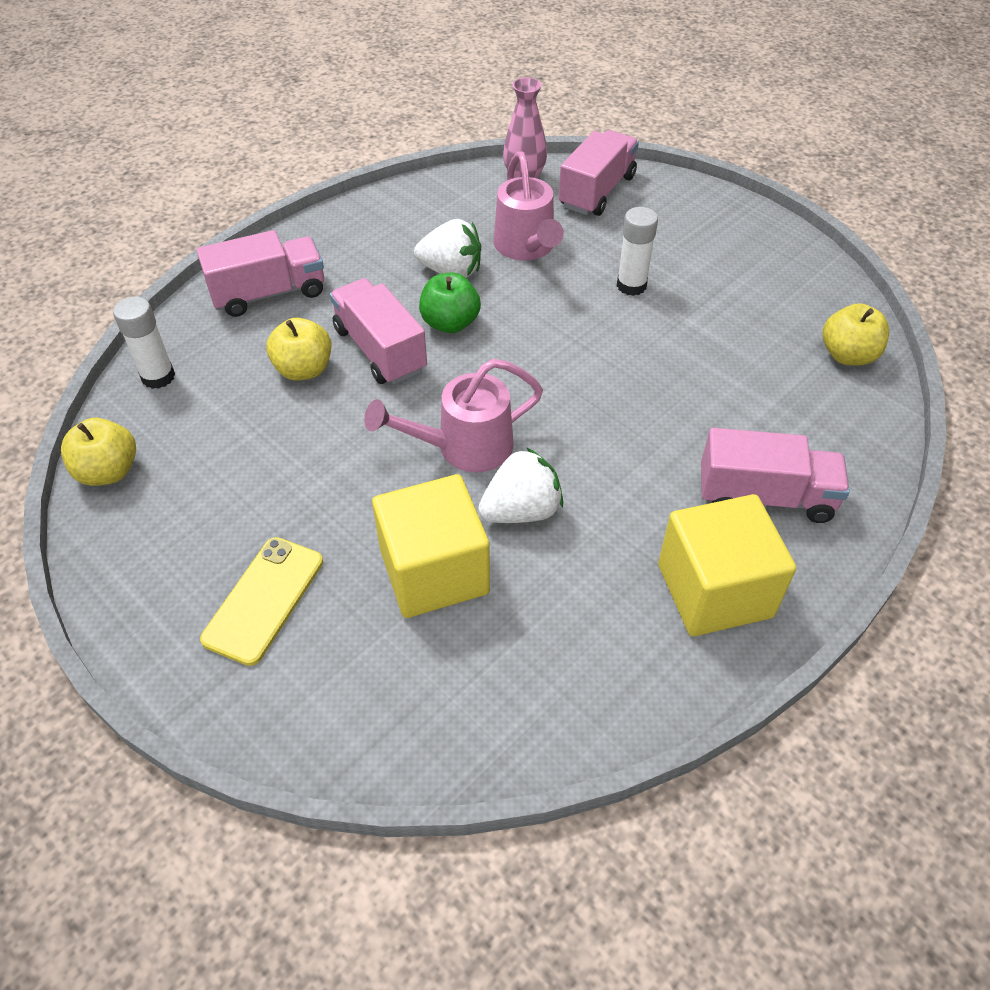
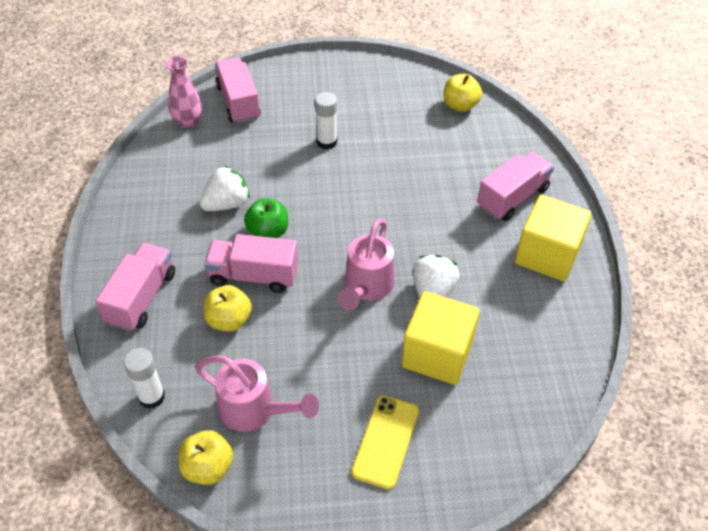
camera: 50 degrees left, 0 degrees up
yellow phone [200,537,323,666] -> yellow phone turned 45 degrees clockwise [351,395,419,489]
pink watering can [494,152,564,261] -> pink watering can moved to [195,355,319,432]

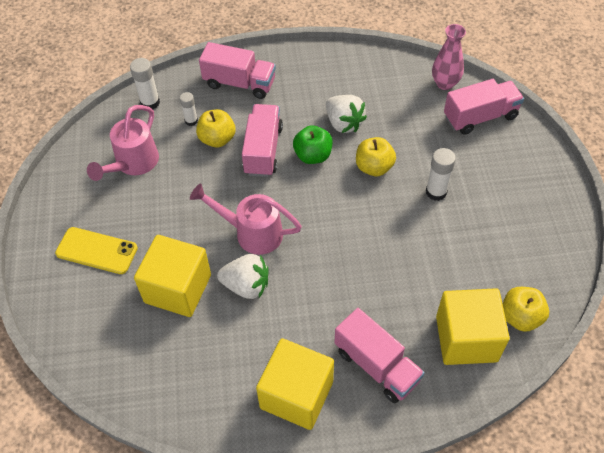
camera: 90 degrees right, 5 degrees up
yellow apple [179,430,233,485] -> yellow apple moved to [356,137,396,176]
none -> white glue stick [180,92,198,126]
none -> yellow cube [436,288,510,365]

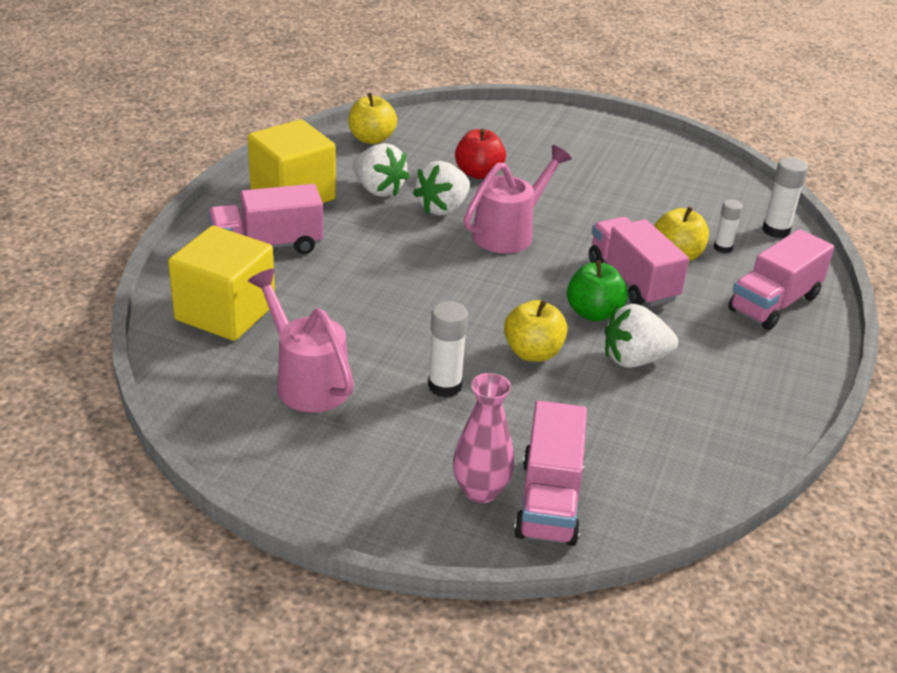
camera: 115 degrees right, 20 degrees down
yellow phone [55,227,138,274] -> none
pink watering can [87,105,159,181] -> pink watering can moved to [248,269,354,413]
yellow cube [134,235,211,317] -> red apple [455,128,506,179]
pink truck [242,104,283,177] -> pink truck turned 150 degrees counterclockwise [589,217,689,307]
pink vase [432,24,466,90] -> pink vase moved to [453,373,514,503]
yellow apple [503,287,549,332] -> yellow apple moved to [348,93,397,144]
none -> white strawberry [353,143,410,197]

